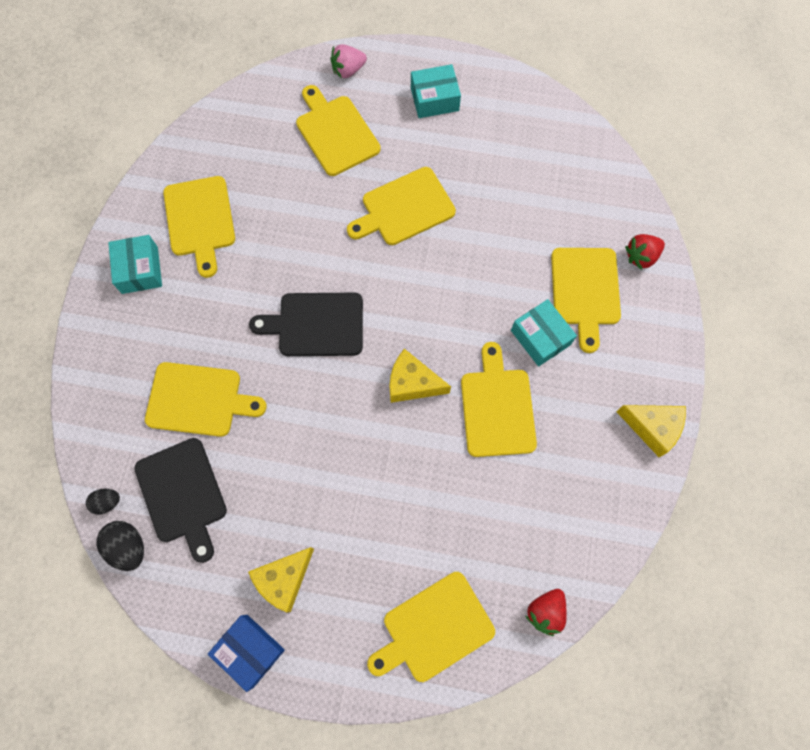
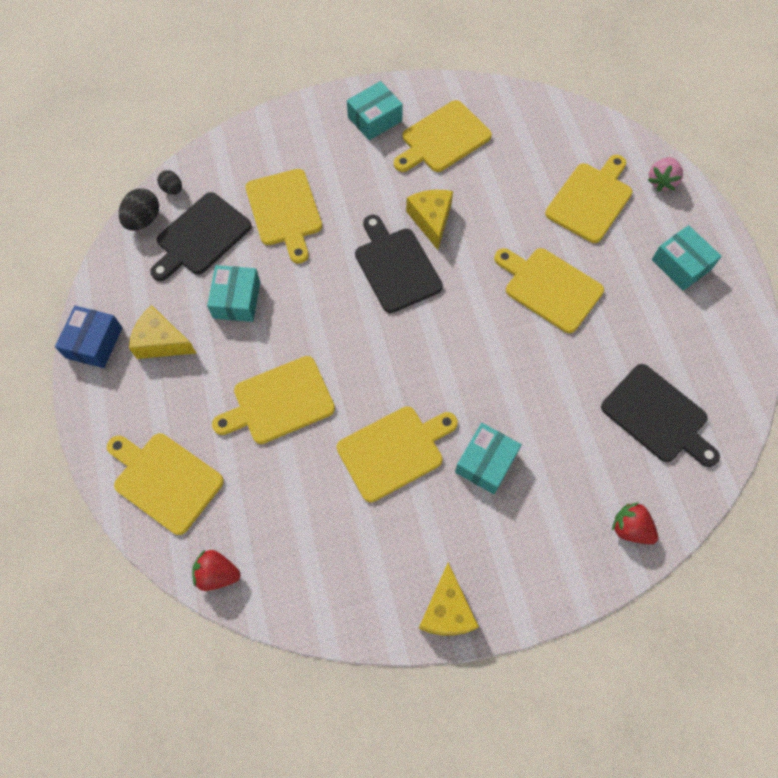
camera: 65 degrees right, 5 degrees down
pink strawberry [331,44,367,79] -> pink strawberry turned 105 degrees counterclockwise [648,157,683,192]
yellow cheese [390,349,451,403] -> yellow cheese moved to [406,190,453,250]
yellow cutting board [551,248,621,353] -> yellow cutting board moved to [212,356,335,444]
none -> turquoise box [207,265,260,322]
none -> black cutting board [601,364,720,467]

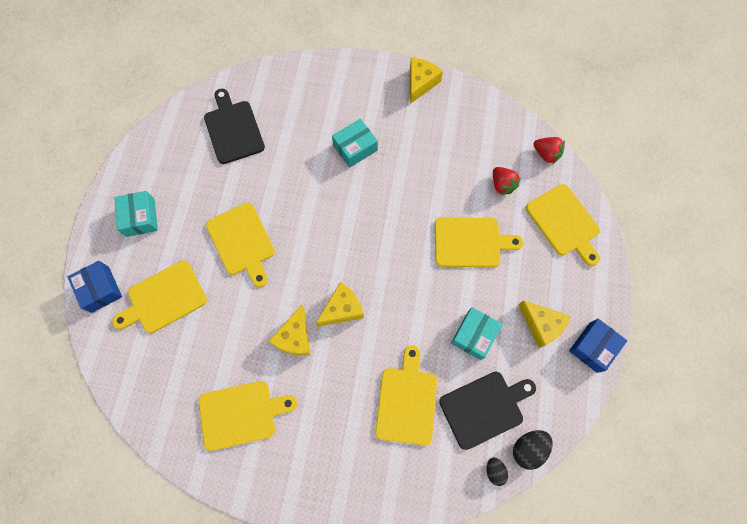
camera: 155 degrees left, 5 degrees up
yellow cutting board [337,406,458,502] -> none
turquoise box [347,81,403,140] -> none
black cutting board [355,215,443,313] -> yellow cheese [316,282,364,327]
red strawberry [612,502,658,544] -> red strawberry moved to [493,167,521,195]
pink strawberry [648,157,683,192] -> blue box [67,261,122,313]

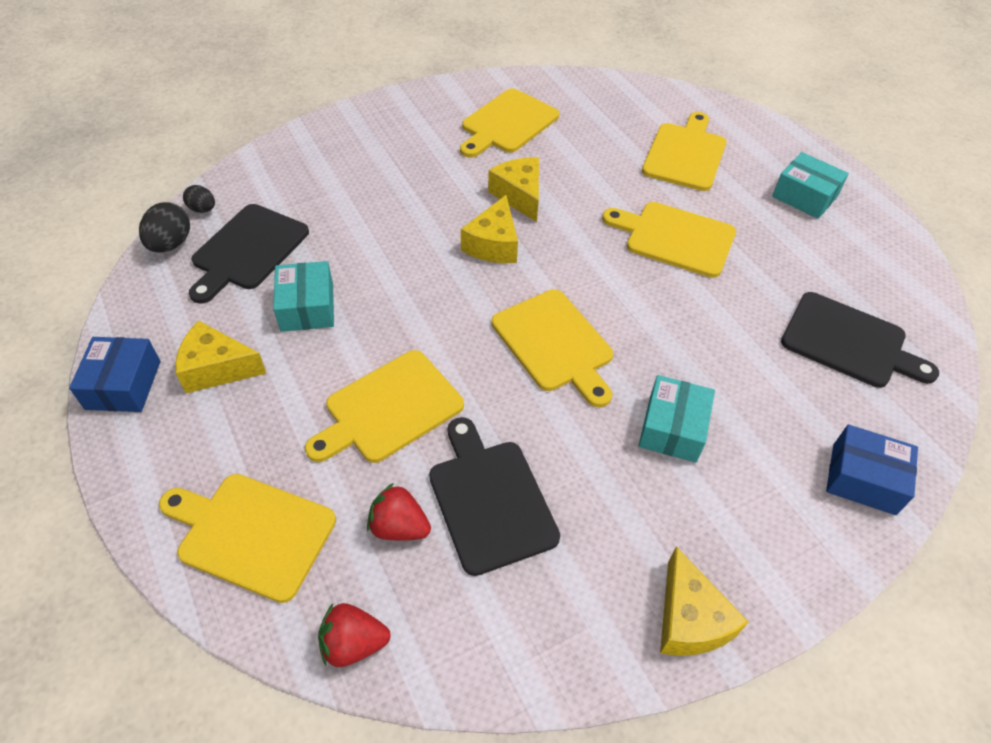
camera: 140 degrees right, 20 degrees down
blue box [67,261,122,313] -> blue box moved to [826,425,918,515]
yellow cutting board [375,345,437,446] -> yellow cutting board moved to [492,289,613,407]
none -> black cutting board [429,417,560,576]

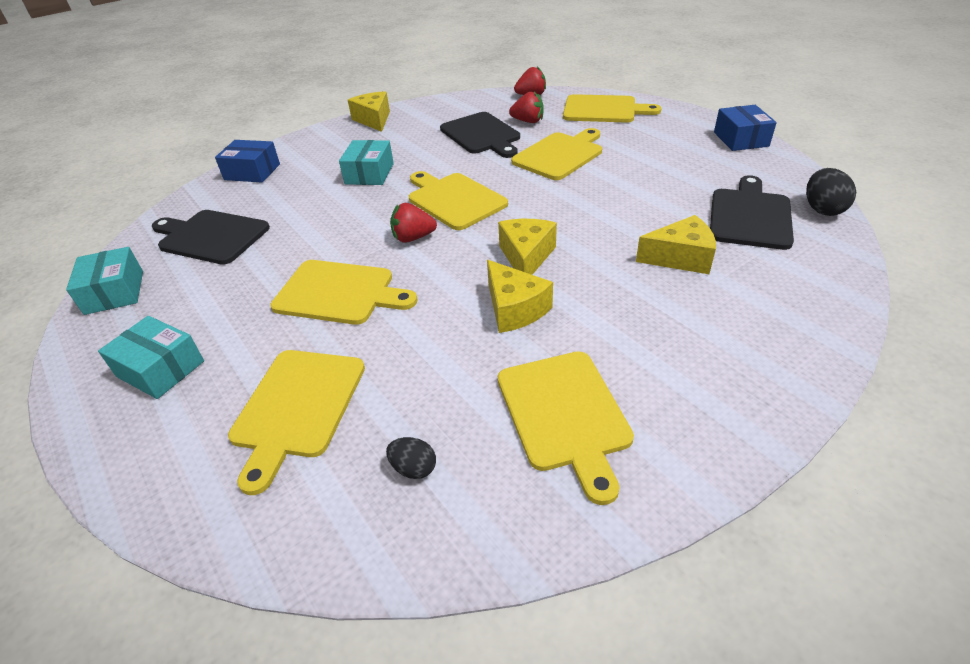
camera: 175 degrees right, 10 degrees down
yellow cheese [175,321,267,393] -> yellow cheese moved to [636,215,716,274]
black egg [183,185,215,213] -> black egg moved to [386,437,436,479]
turquoise box [273,261,334,332] -> turquoise box moved to [66,247,143,315]
yellow cutting board [460,88,559,158] -> yellow cutting board turned 135 degrees clockwise [498,351,634,505]
none -> red strawberry [390,203,437,243]

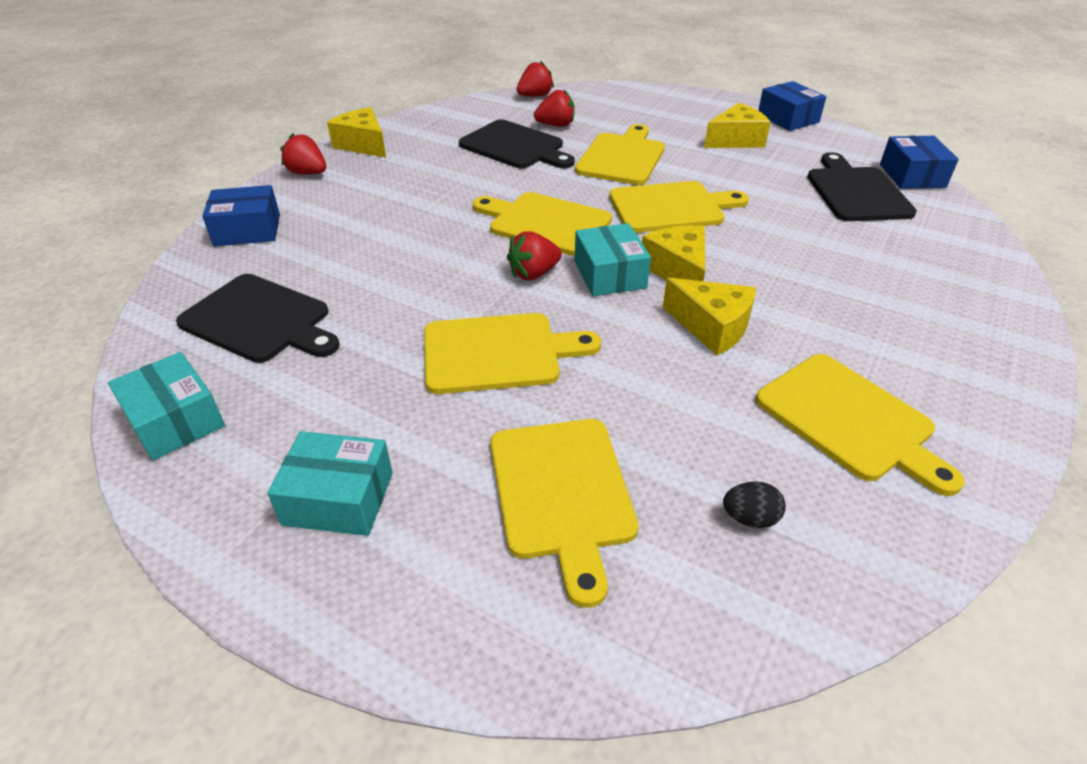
camera: 25 degrees left, 0 degrees up
black cutting board [152,210,270,265] -> black cutting board turned 150 degrees counterclockwise [176,274,340,363]
turquoise box [339,140,394,185] -> turquoise box moved to [574,223,651,296]
yellow cutting board [563,94,662,123] -> yellow cutting board moved to [609,181,749,233]
yellow cheese [636,215,716,274] -> yellow cheese moved to [704,103,771,148]
black egg [806,168,856,216] -> blue box [880,136,959,189]
none -> red strawberry [280,133,326,174]

